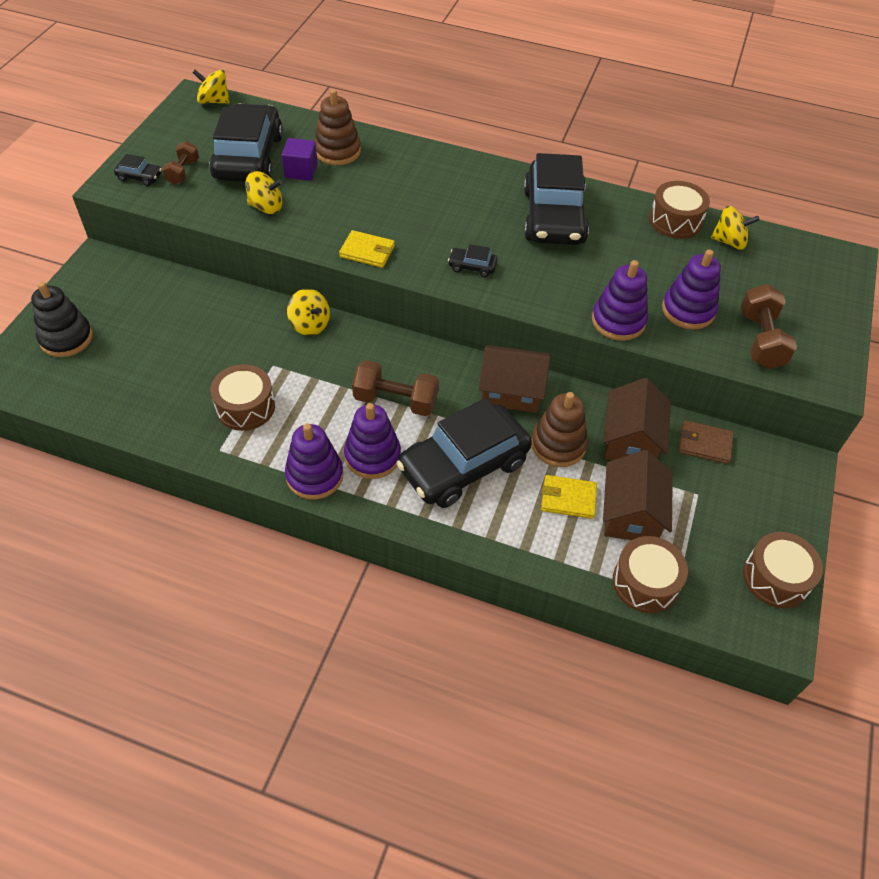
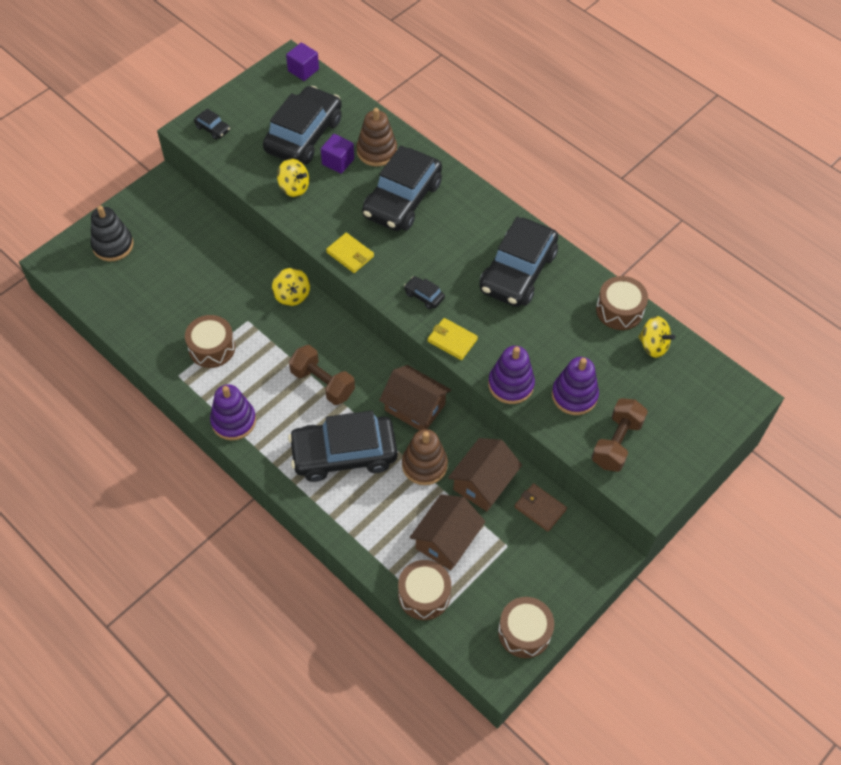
camera: 25 degrees right, 5 degrees up
brown dumbbell [162,141,199,185] -> none
yellow spinning top [192,69,230,104] -> purple cube [286,42,319,81]
purple stacking toy [344,403,401,479] -> none
yellow wallet [541,475,597,519] -> yellow wallet moved to [428,318,478,360]
none -> black car [362,146,442,231]

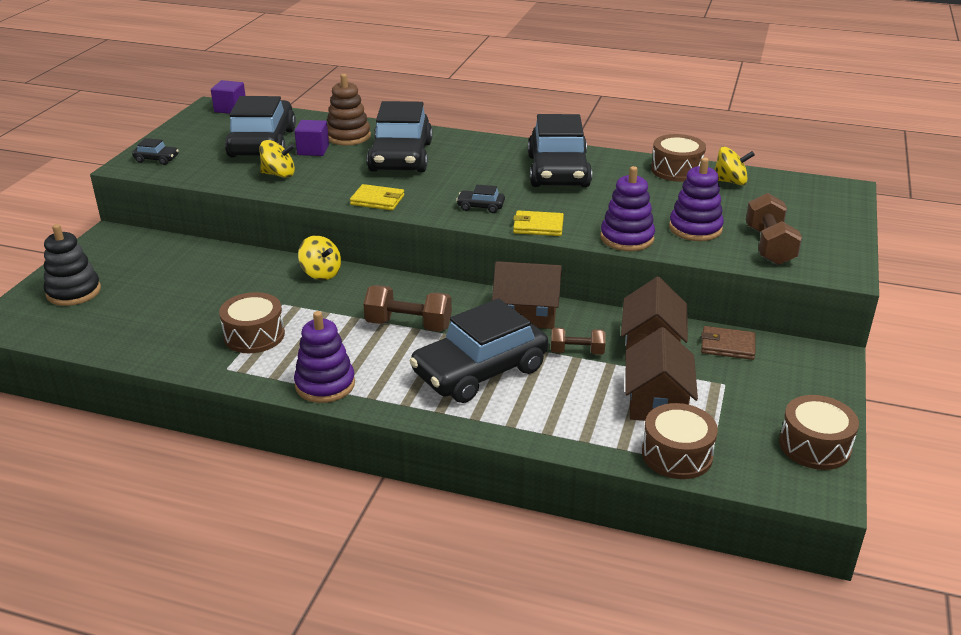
camera: 25 degrees left, 25 degrees down
brown stacking toy [402,429,448,485] -> brown dumbbell [551,328,606,355]

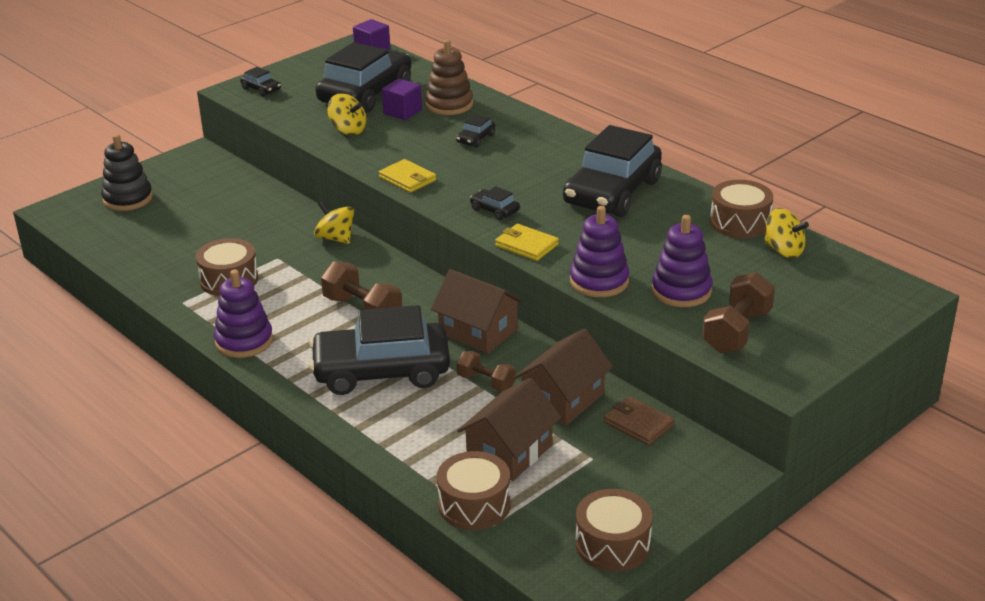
camera: 30 degrees right, 0 degrees up
yellow spinning top [298,235,341,280] -> yellow spinning top turned 150 degrees clockwise [314,201,354,244]
black car [367,101,433,172] -> black car [456,114,495,147], size x0.40

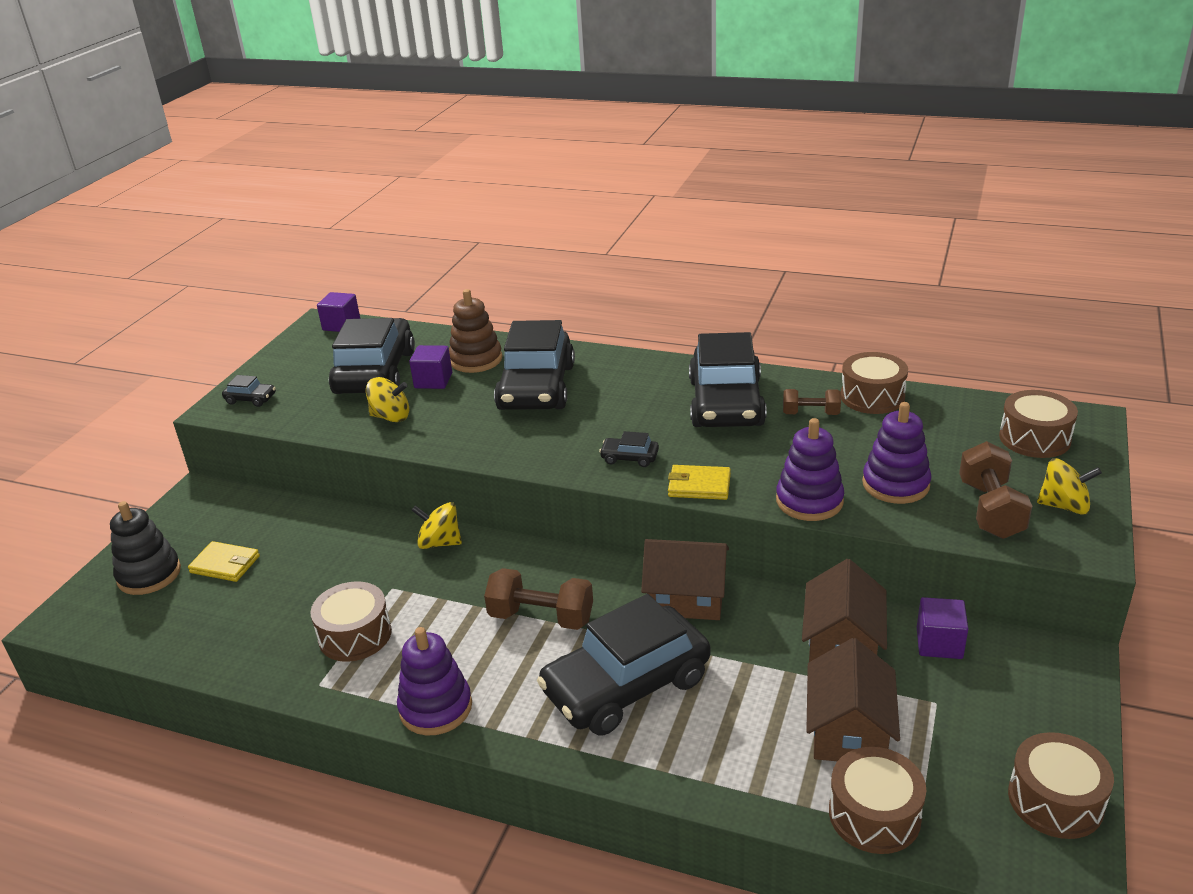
camera: 25 degrees left, 0 degrees up
yellow wallet [379,159,436,193] -> yellow wallet moved to [188,541,260,582]
black car [456,114,495,147] -> black car [494,320,575,410], size x2.50
brown dumbbell [457,351,516,392] -> brown dumbbell moved to [783,389,841,415]
brown wallet [604,396,675,446] -> purple cube [917,597,968,659]
yellow spinning top [764,208,809,258] -> yellow spinning top moved to [1037,458,1102,515]
none -> brown drum [999,390,1078,458]

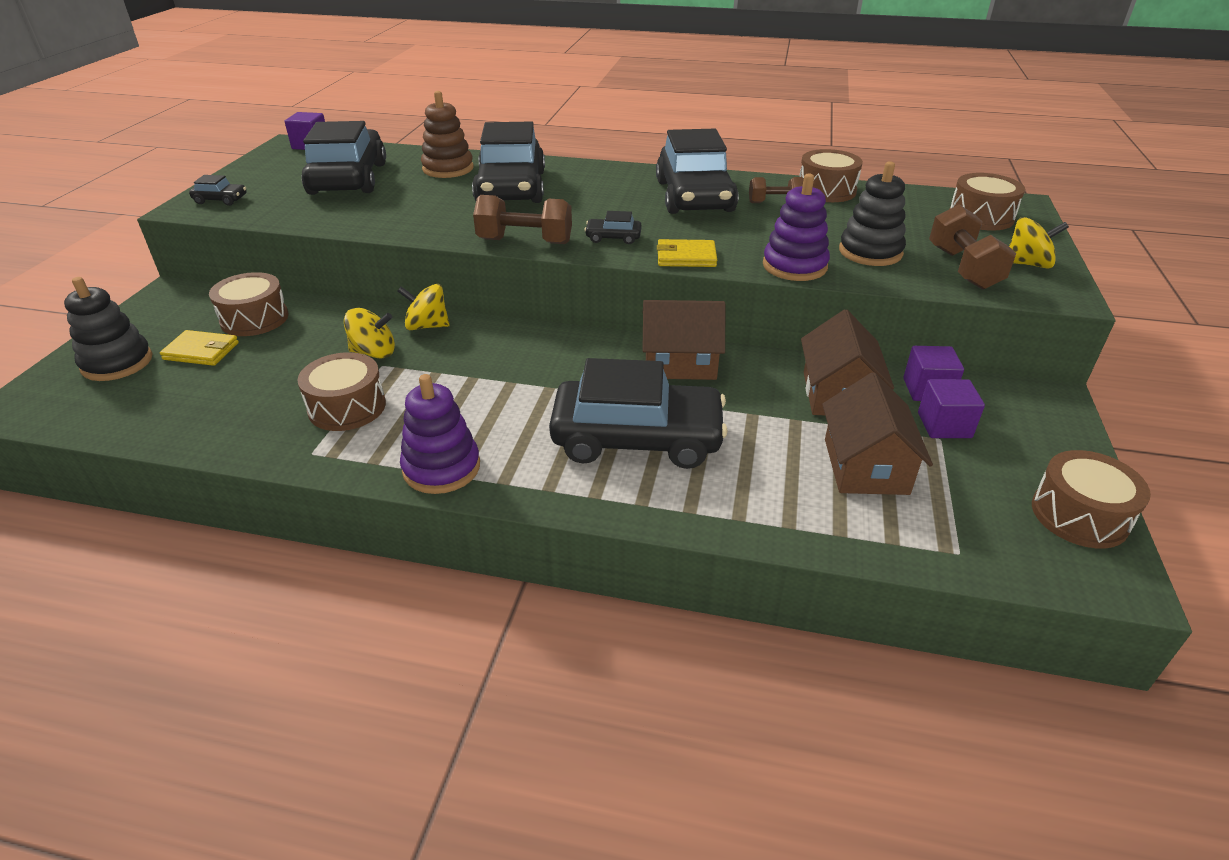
camera: 10 degrees left, 5 degrees up
yellow spinning top [366,377,409,422] -> yellow spinning top moved to [344,308,395,359]
purple cube [409,345,452,389] -> purple cube moved to [918,379,985,438]
brown dumbbell [484,568,593,630] -> brown dumbbell moved to [473,195,572,244]
black car [537,594,710,735] -> black car turned 135 degrees counterclockwise [549,358,728,469]
brown drum [829,747,926,854] -> brown drum moved to [209,272,289,336]
purple stacking toy [862,402,932,504] -> black stacking toy [839,161,906,266]

